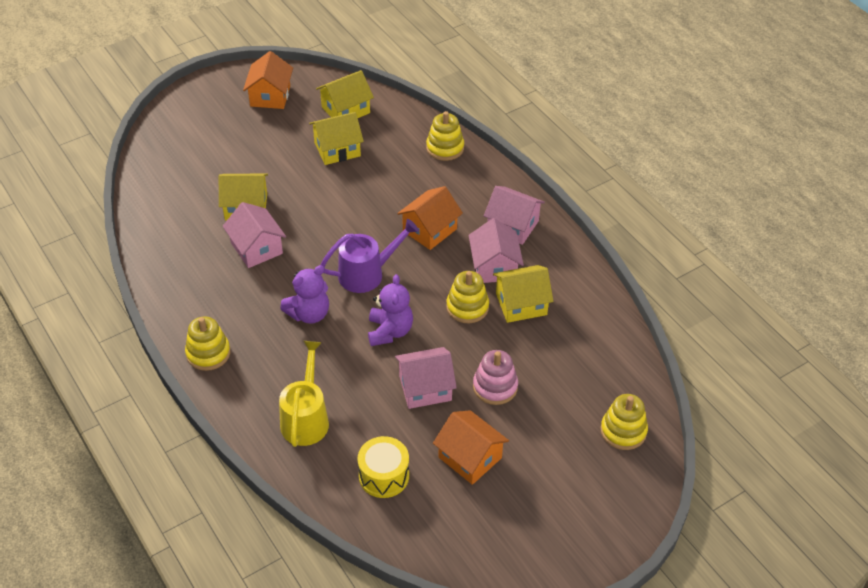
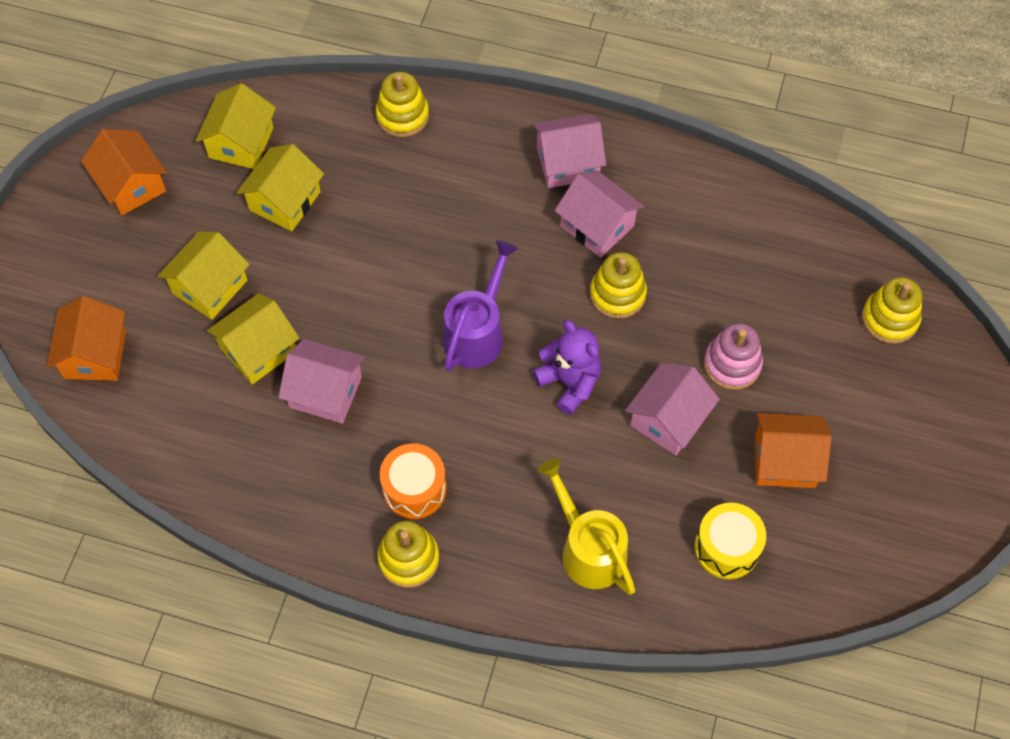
camera: 40 degrees left, 15 degrees up
purple teddy bear [280,265,329,324] -> none
orange house [397,186,463,250] -> orange house moved to [47,296,126,381]
yellow house [493,265,553,323] -> yellow house moved to [158,231,250,320]
none -> orange drum [380,443,446,519]

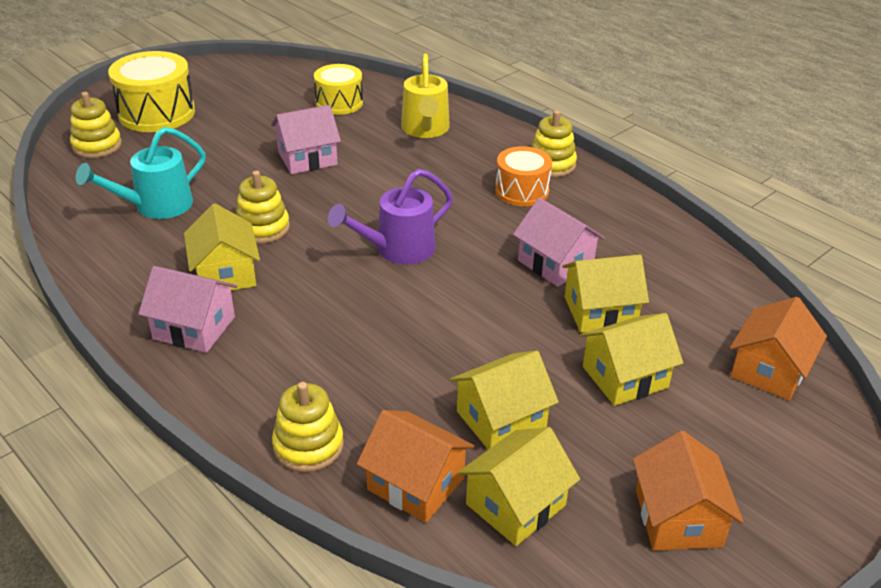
camera: 150 degrees left, 25 degrees down
purple teddy bear [533,320,601,415] -> none
pink house [555,171,644,258] -> yellow house [184,204,260,290]
pink stacking toy [704,323,763,390] -> none
orange house [755,413,832,488] -> orange house moved to [357,410,474,523]
none -> turquoise watering can [76,127,206,219]
none -> yellow drum [108,51,195,132]

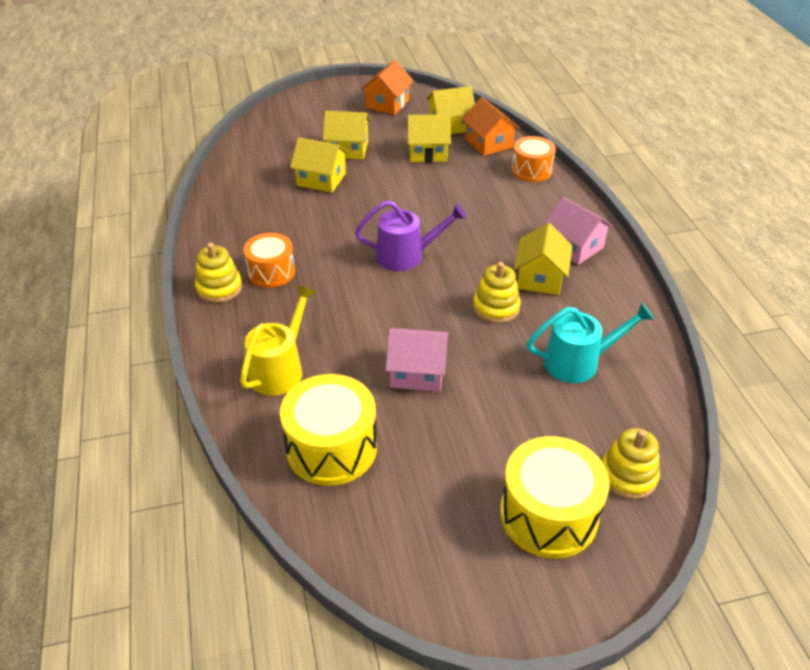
camera: 150 degrees left, 5 degrees up
yellow stacking toy [272,382,344,472] -> orange drum [512,136,556,182]
yellow drum [314,64,363,115] -> yellow drum [280,374,377,486], size x1.55
pink house [513,198,605,287] -> none
orange house [730,297,827,400] -> none

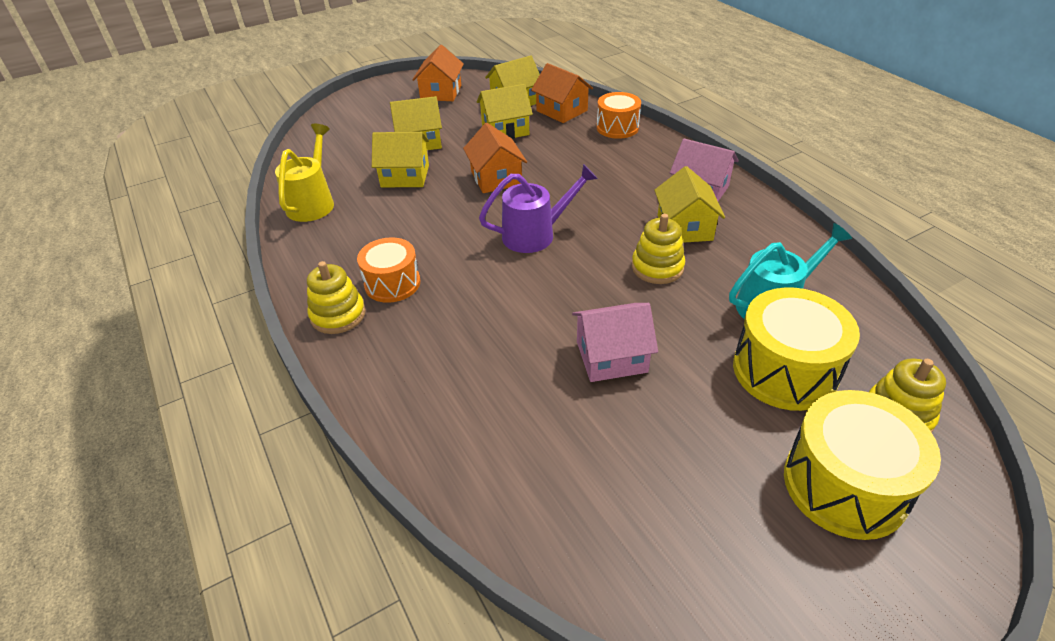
camera: 15 degrees left, 0 degrees up
yellow watering can [240,285,316,396] -> yellow watering can moved to [275,124,334,222]
yellow drum [280,374,377,486] -> yellow drum moved to [733,287,860,411]
none -> orange house [463,123,527,193]

